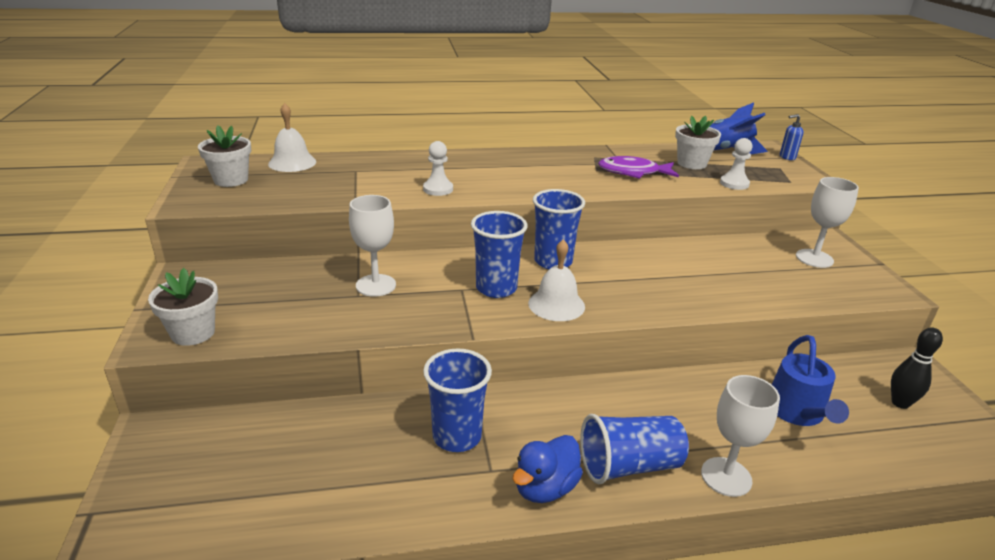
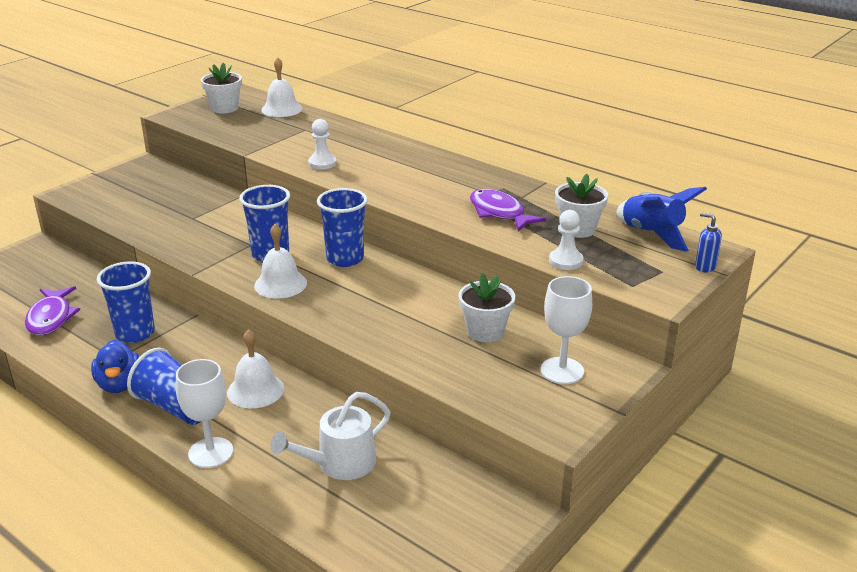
camera: 50 degrees right, 0 degrees up
white flower pot [148,268,218,346] -> white flower pot moved to [458,273,515,342]
white goblet [349,195,396,297] -> none
blue duck [513,435,583,503] -> blue duck turned 105 degrees counterclockwise [91,340,139,393]
blue watering can [772,335,849,426] -> white watering can [270,392,390,480]
black bowling pin [891,327,943,409] -> none
none -> purple fish [25,286,80,335]
none -> white bell [227,329,284,408]

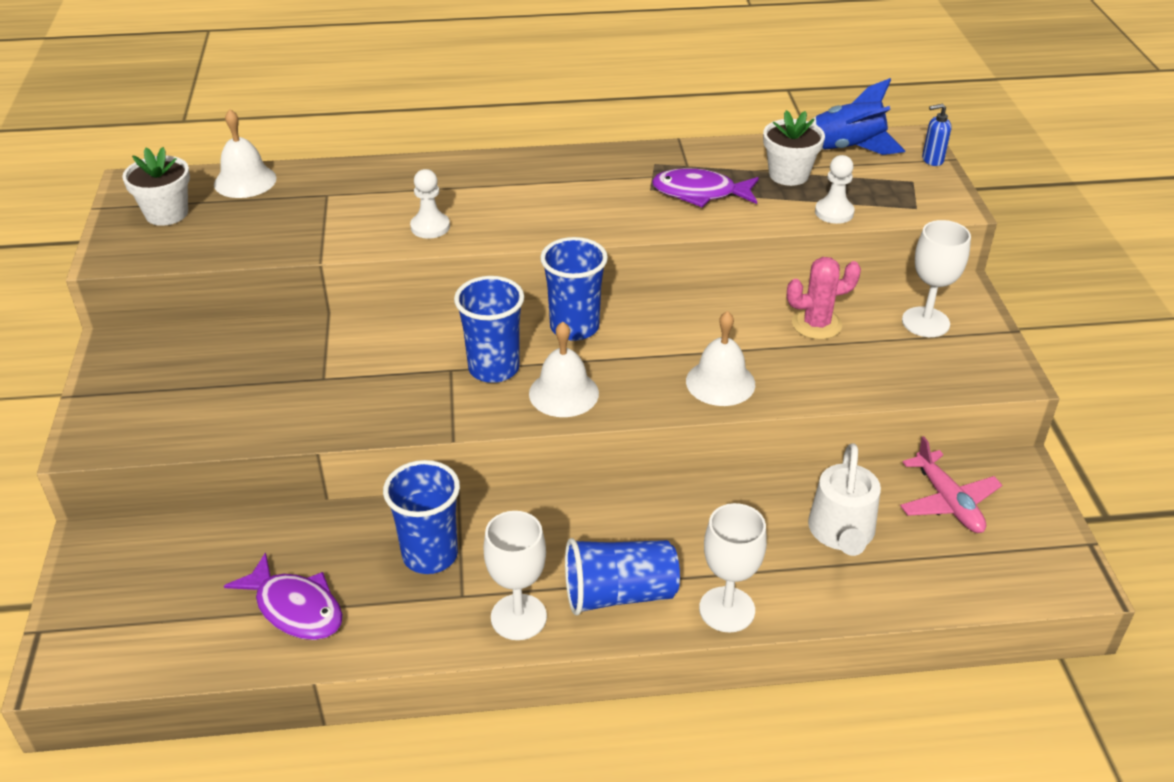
camera: 45 degrees left, 10 degrees up
blue duck [91,340,139,393] -> white goblet [483,511,547,640]
white bell [227,329,284,408] -> white bell moved to [686,311,755,406]
white flower pot [458,273,515,342] -> pink cactus [787,257,861,340]
none -> pink plane [900,436,1002,533]

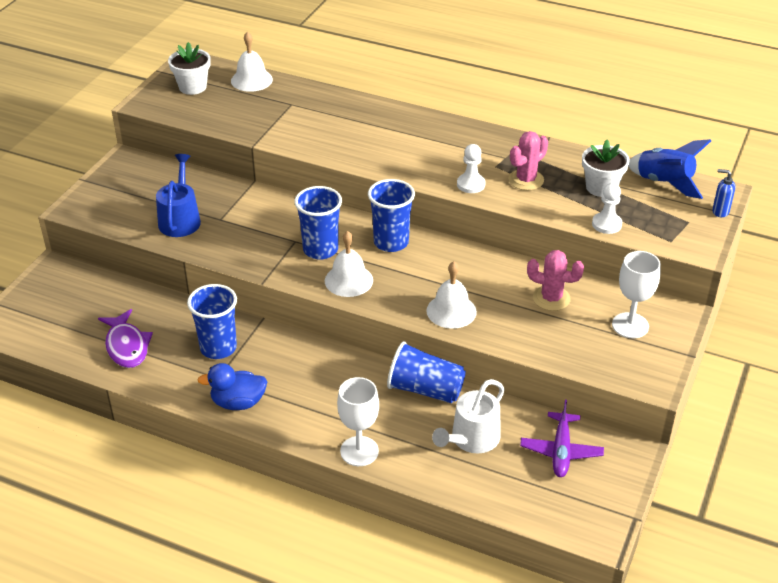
camera: 30 degrees right, 0 degrees up
white pawn [410,169,450,239] -> white pawn moved to [457,144,485,193]
white goblet [483,511,547,640] -> blue duck [198,363,267,410]
blue cup [565,538,680,615] -> blue cup moved to [387,341,466,403]
purple fish [652,168,759,207] -> pink cactus [509,131,548,190]
pink plane [900,436,1002,533] -> purple plane [520,400,604,477]
none -> blue watering can [156,154,201,237]

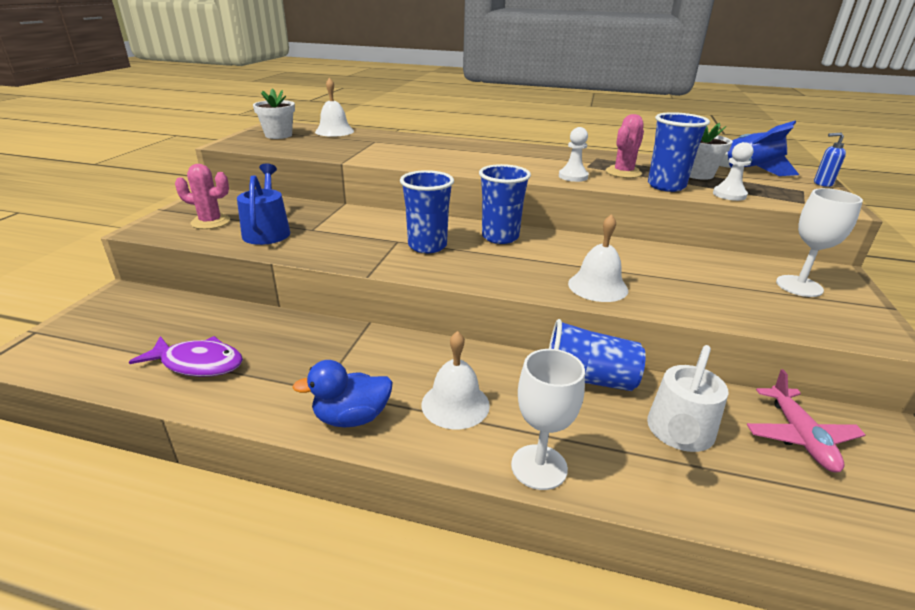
camera: 10 degrees left, 10 degrees down
purple fish [98,309,153,368] -> purple fish turned 45 degrees counterclockwise [129,336,243,377]
blue cup [187,284,237,359] -> blue cup moved to [648,112,710,192]
white bell [325,231,373,297] -> white bell moved to [421,331,490,429]
purple plane [520,400,604,477] -> pink plane [747,369,865,473]
pink cactus [527,250,584,311] -> pink cactus moved to [175,164,230,229]

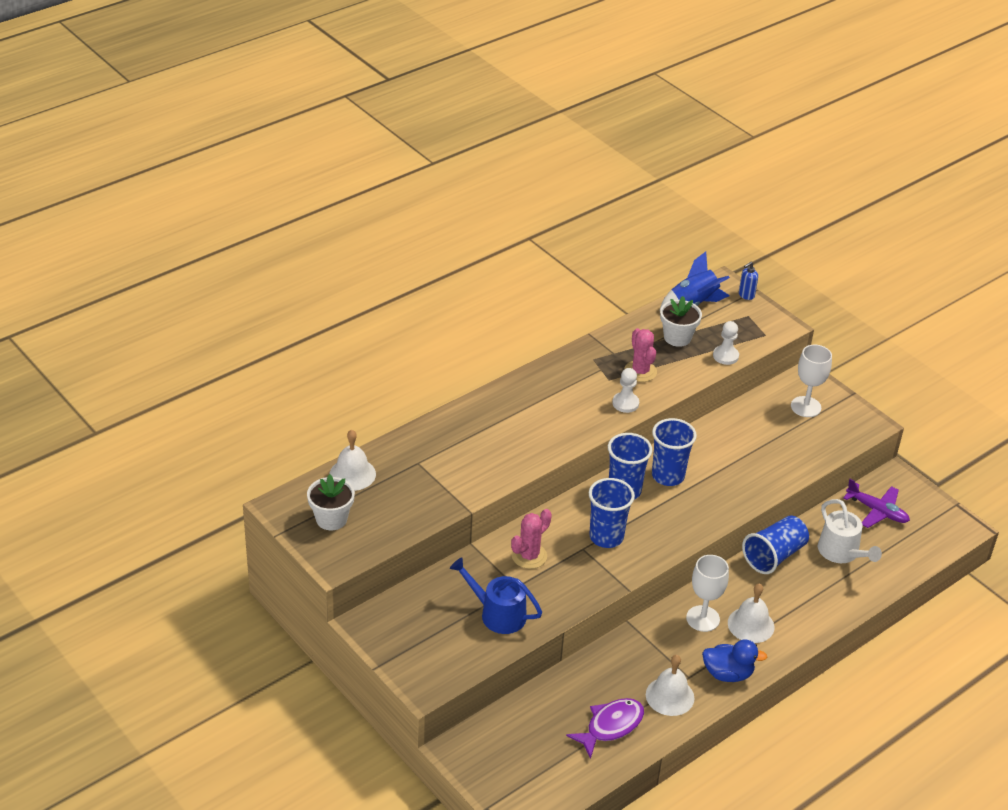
camera: 55 degrees left, 10 degrees up
pink cactus [175,164,230,229] -> pink cactus moved to [511,509,552,569]
blue duck [292,360,393,428] -> blue duck turned 105 degrees counterclockwise [702,640,767,682]
white goblet [511,349,585,490] -> white goblet moved to [686,555,729,632]
white bell [568,214,628,302] -> white bell moved to [646,655,695,716]
blue cup [648,112,710,192] -> blue cup moved to [652,418,697,486]
pink plane [747,369,865,473] -> purple plane [843,479,910,528]

